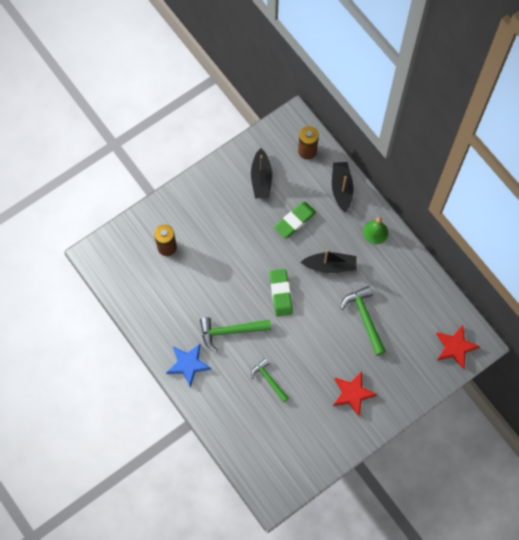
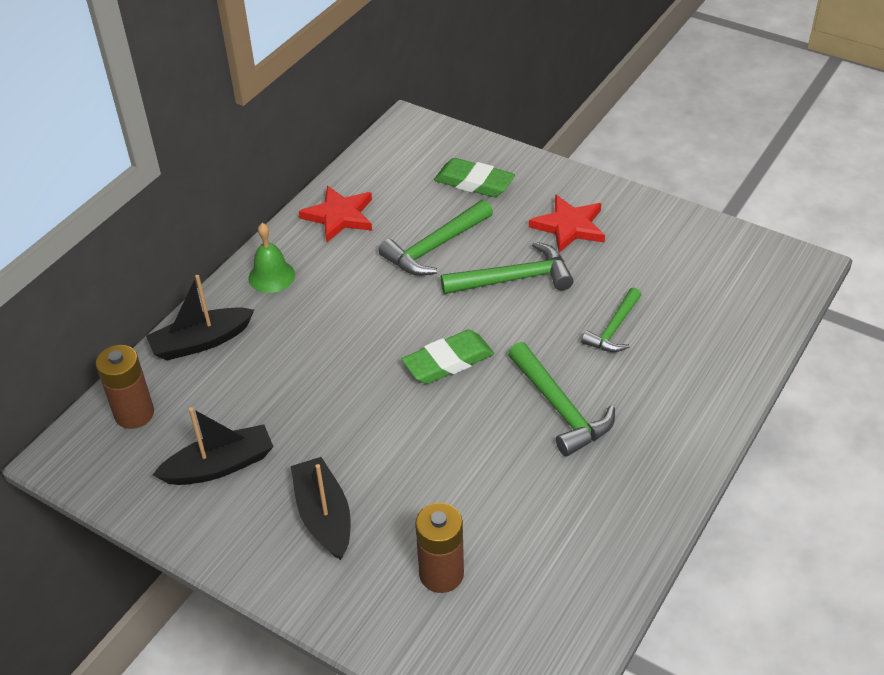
camera: 110 degrees left, 25 degrees down
blue star [166,344,211,388] -> none
green eraser [274,202,316,239] -> green eraser moved to [434,158,515,197]
black boat [301,250,357,273] -> black boat moved to [291,457,351,560]
red star [436,325,480,369] -> red star moved to [299,186,372,243]
none -> green hammer [441,242,574,294]

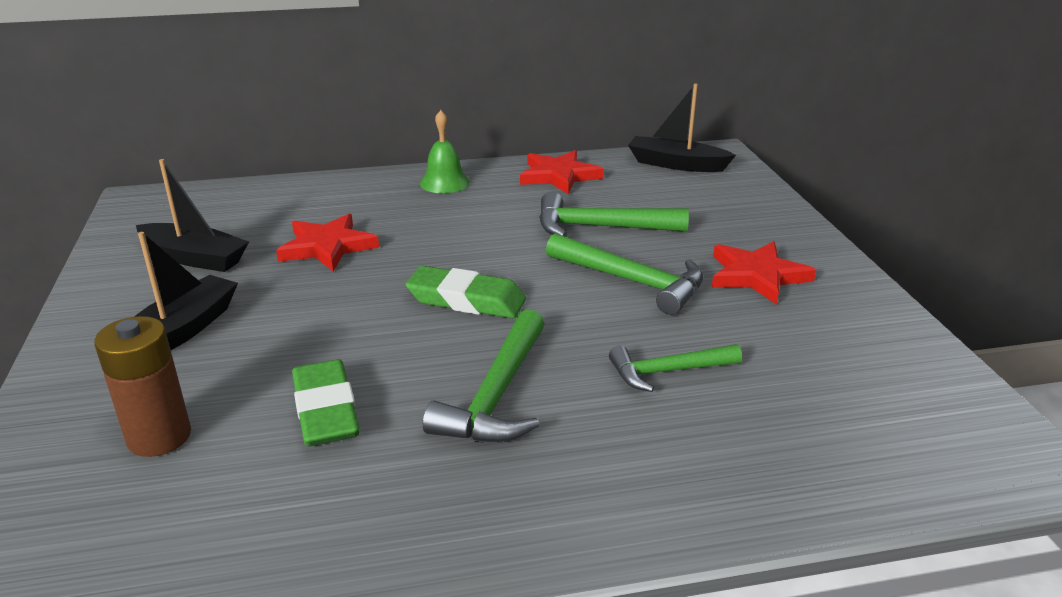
camera: 45 degrees right, 15 degrees down
brown battery [96,345,154,429] -> none
black boat [146,275,254,360] -> black boat moved to [628,83,736,172]
green eraser [434,158,515,197] -> green eraser moved to [292,359,360,446]
none -> red star [276,214,379,271]

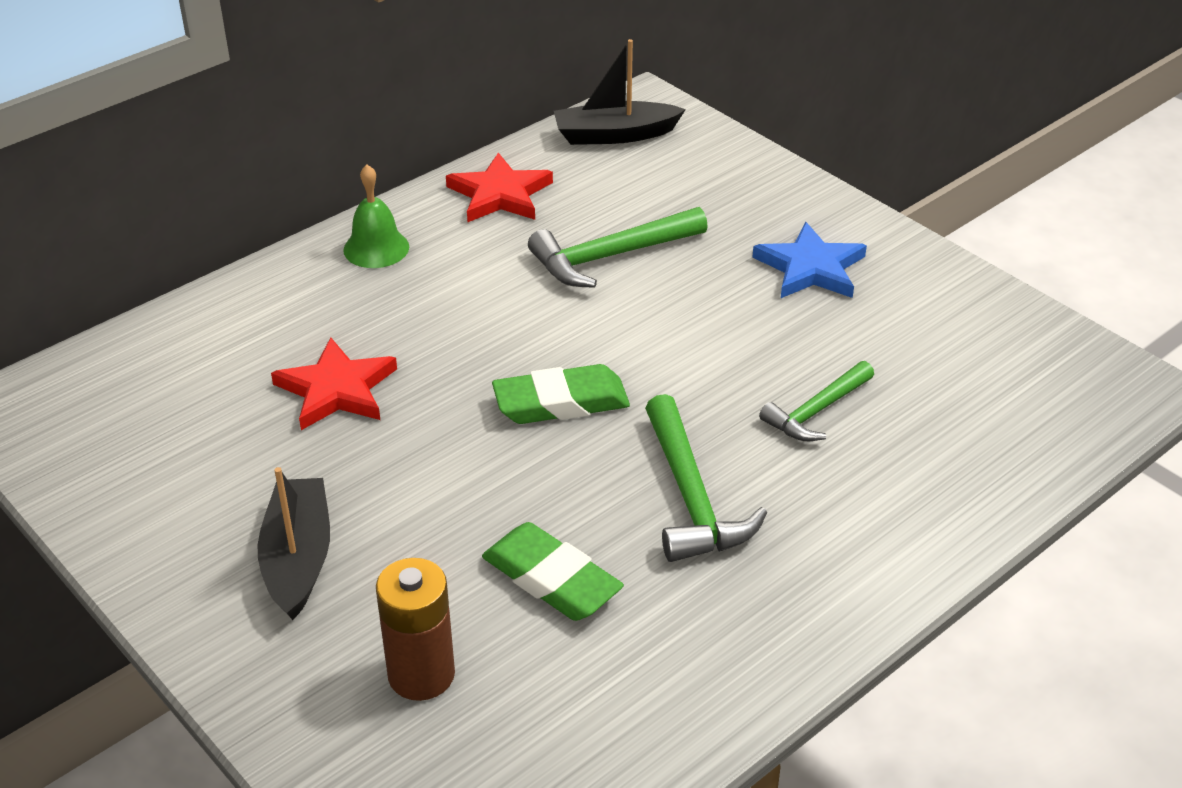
camera: 30 degrees left, 10 degrees up
black boat [136,159,249,272] -> none
green hammer [546,233,704,315] -> none
red star [712,241,816,305] -> blue star [752,222,867,298]

